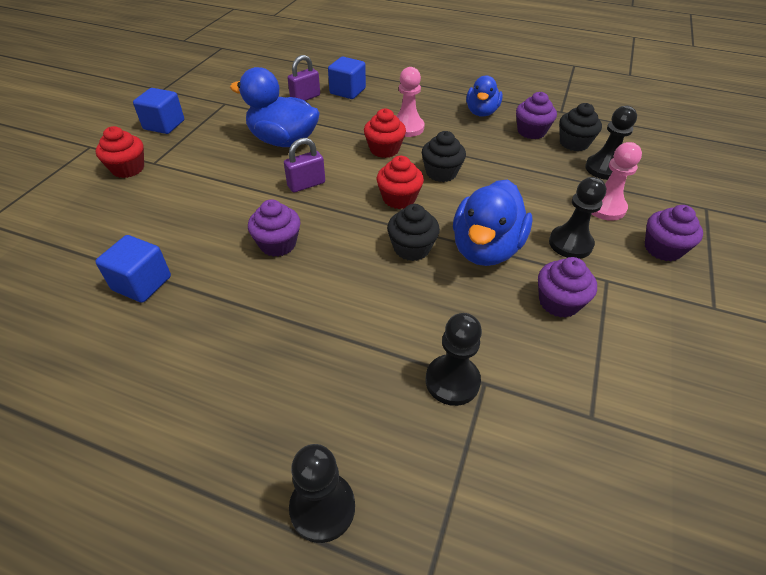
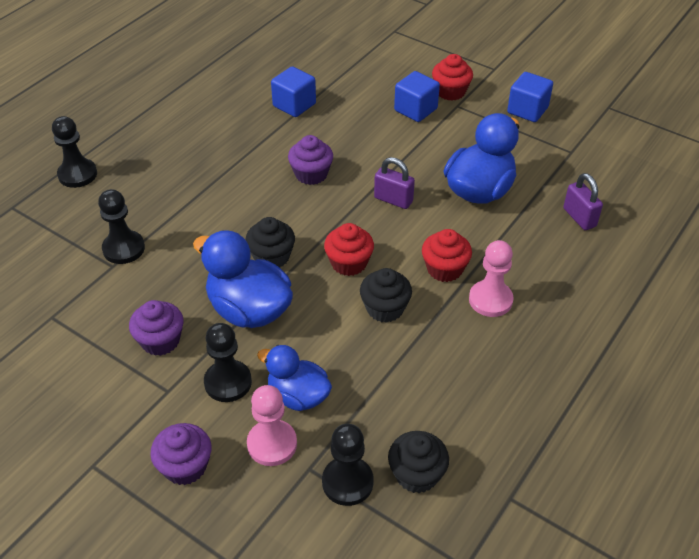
camera: 105 degrees right, 0 degrees up
purple padlock [284,138,325,193] -> purple padlock turned 45 degrees counterclockwise [374,157,415,209]
blue cube [328,57,366,99] -> blue cube moved to [394,71,440,122]
blue duck [466,76,503,117] -> blue duck moved to [257,345,332,411]
purple cupcake [516,92,557,139] -> none

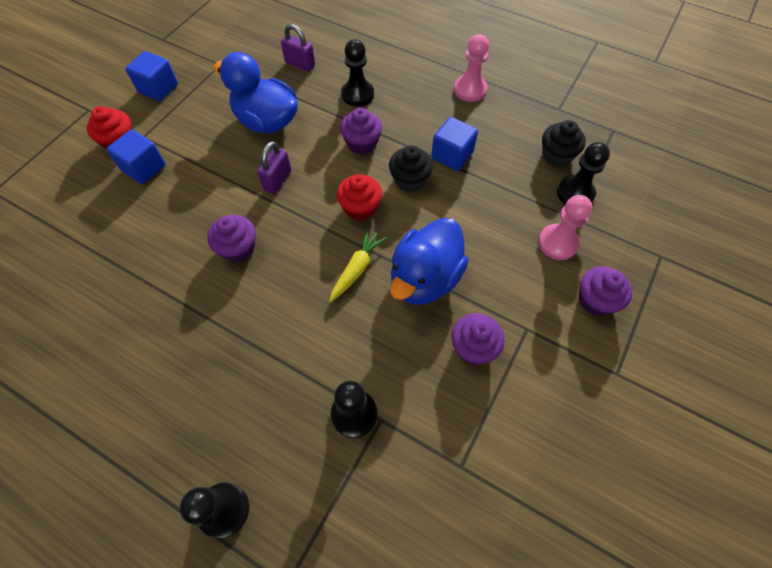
camera: 95 degrees left, 15 degrees up
black pawn [204,323,252,402] -> black pawn moved to [341,39,374,107]
black cupcake [246,217,295,268] -> yellow carrot [329,229,387,302]
blue duck [257,345,332,411] -> none
blue cube [271,67,316,117] -> blue cube moved to [431,117,478,171]
red cupcake [422,229,472,282] -> purple cupcake [340,108,382,154]
pink pawn [469,240,514,317] -> pink pawn moved to [454,34,489,102]
purple padlock [563,173,603,230] -> purple padlock turned 60 degrees clockwise [281,24,315,72]

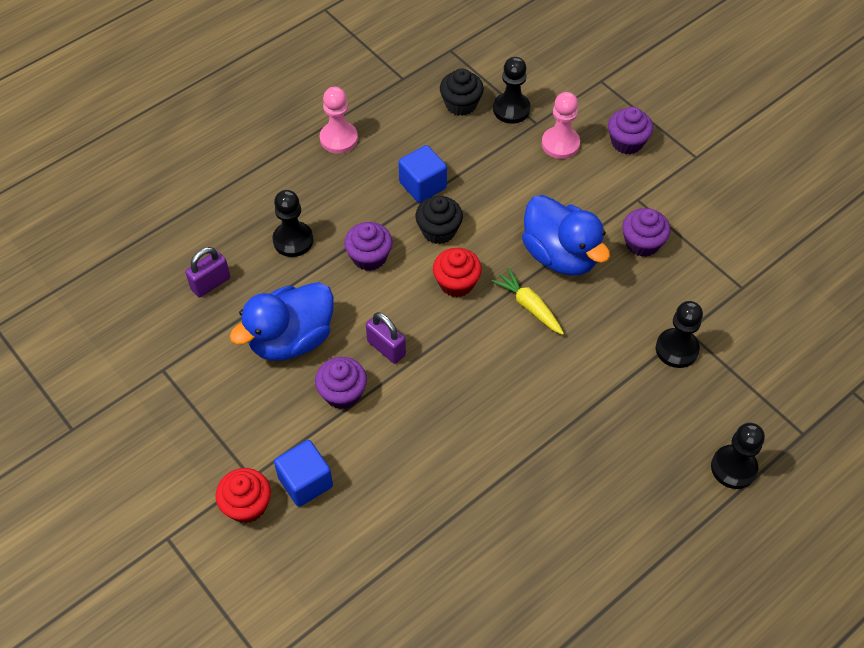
camera: 70 degrees left, 5 degrees down
blue cube [125,51,178,101] -> none
purple cupcake [207,215,256,263] -> purple cupcake moved to [315,357,367,409]

